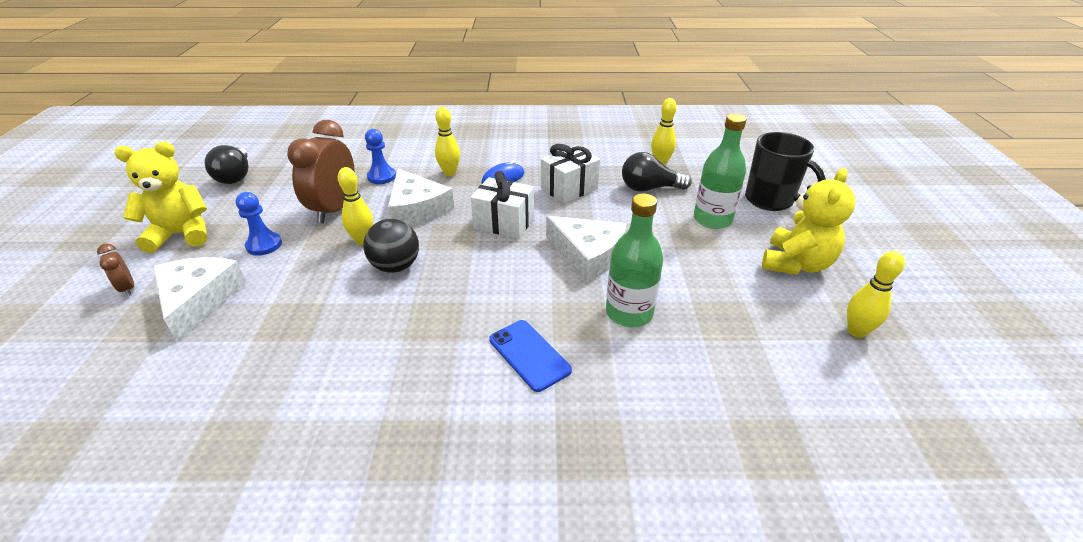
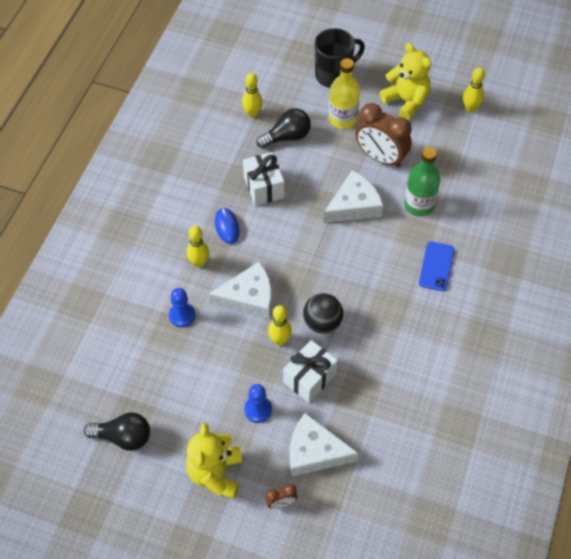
camera: 70 degrees left, 20 degrees up
brown clock [287,120,355,223] -> brown clock moved to [355,103,412,168]
white gift [471,171,534,239] -> white gift moved to [283,340,338,403]
blue phone [489,320,572,392] -> blue phone turned 60 degrees counterclockwise [419,241,455,291]
black light bulb [622,152,692,192] -> black light bulb turned 135 degrees counterclockwise [256,108,311,148]
green bottle [694,114,747,229] -> yellow bottle [329,58,360,129]

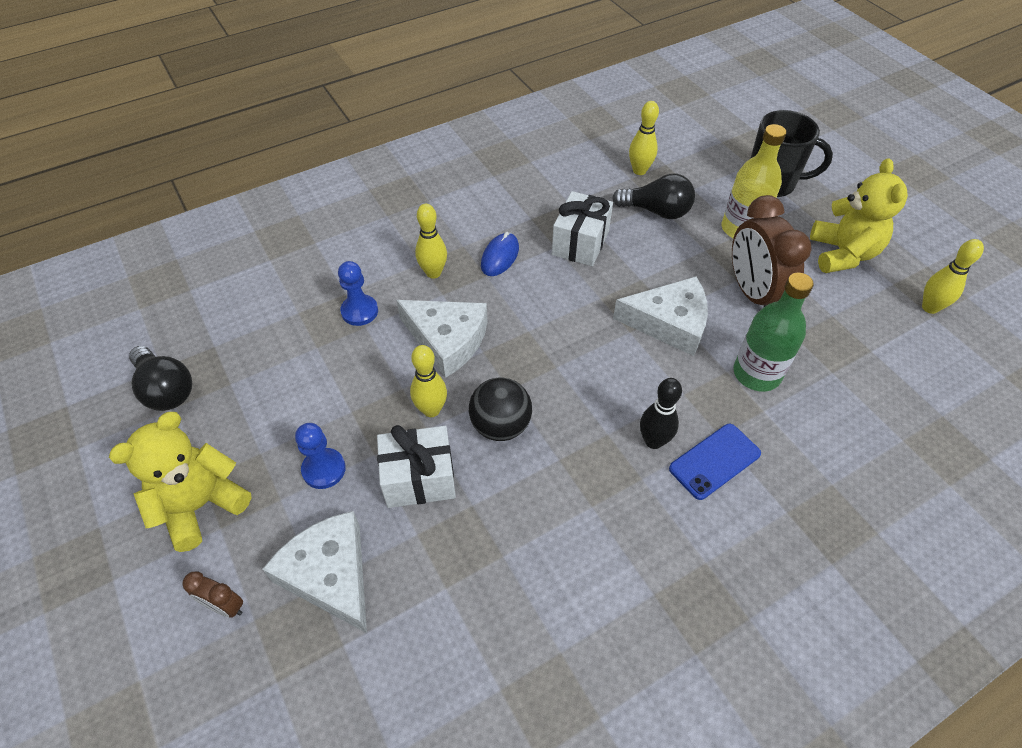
camera: 40 degrees right, 5 degrees down
none -> black bowling pin [640,378,682,449]

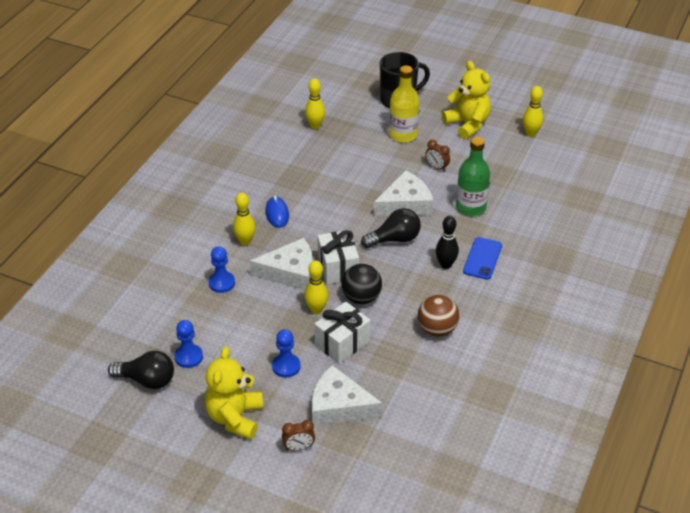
camera: 35 degrees left, 10 degrees down
white gift [552,191,613,266] -> white gift moved to [318,230,359,284]
black light bulb [612,173,695,219] -> black light bulb moved to [361,208,421,248]
brown clock [732,195,811,307] -> brown clock [425,140,450,172], size x0.46
none -> blue pawn [174,320,203,368]
none -> brown ball [418,295,459,337]

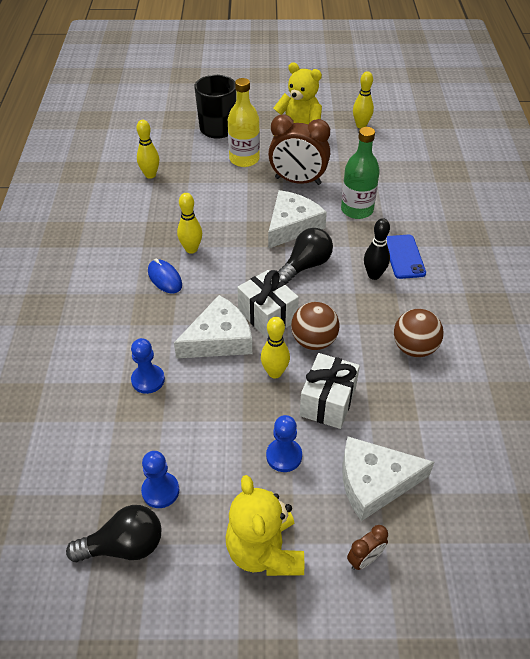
camera: 25 degrees left, 5 degrees up
yellow bowling pin [233,193,256,245] -> yellow bowling pin moved to [177,193,202,254]
black ball [342,264,382,304] -> brown ball [291,302,339,350]
brown clock [425,140,450,172] -> brown clock [268,114,330,185], size x2.15

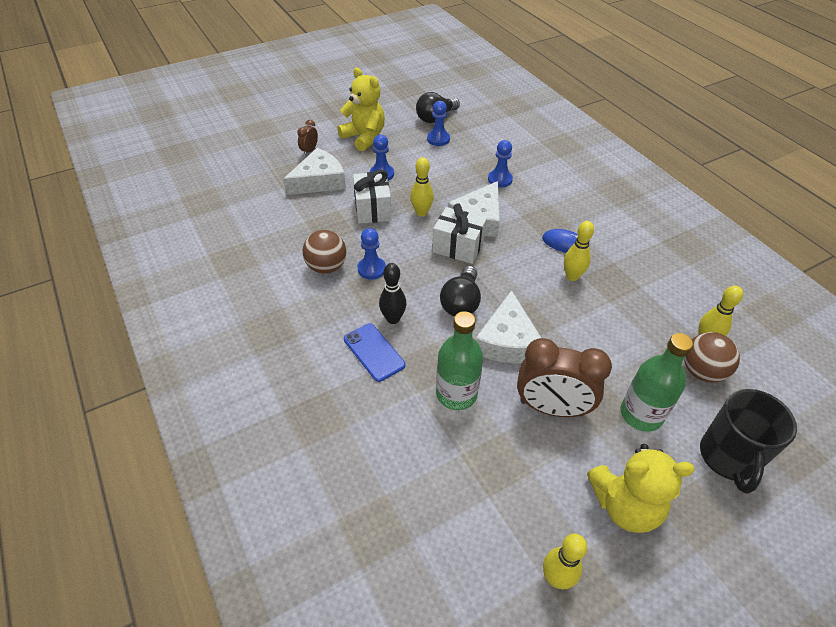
camera: 150 degrees right, 0 degrees up
yellow bottle [228,78,260,167] -> green bottle [621,333,693,432]
brown clock [268,114,330,185] -> brown clock turned 150 degrees counterclockwise [517,338,612,417]
brown ball [291,302,339,350] -> brown ball moved to [684,332,740,383]
none -> blue pawn [357,228,386,280]

